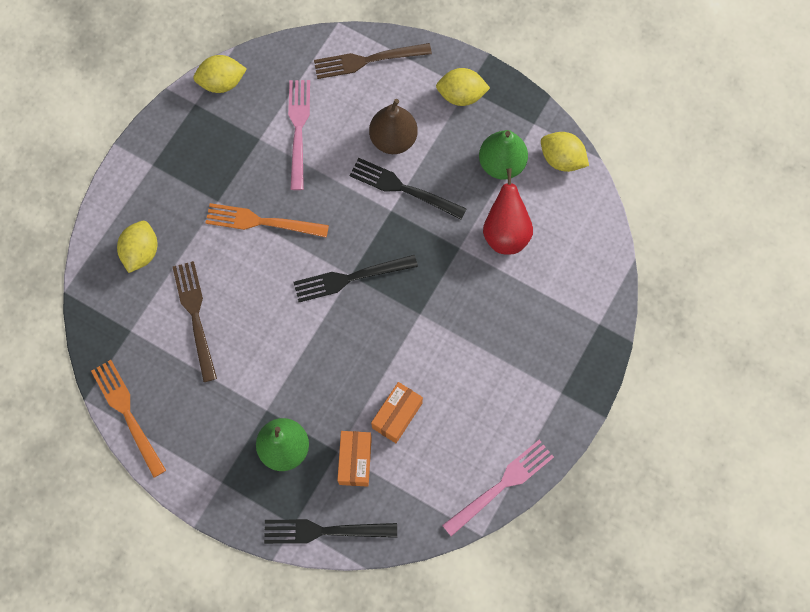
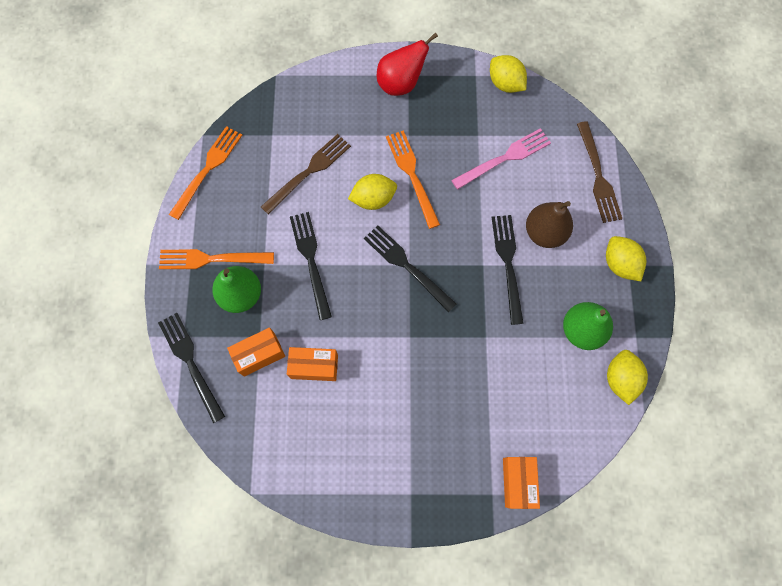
camera: 60 degrees right, 0 degrees up
yellow lemon [117,221,158,273] -> yellow lemon moved to [348,174,397,210]
brown fork [314,43,432,79] -> brown fork turned 150 degrees counterclockwise [577,121,622,223]
pink fork [442,440,554,536] -> none
red pear [483,168,533,255] -> red pear moved to [377,33,438,96]
none -> orange fork [159,249,274,269]
none -> black fork [290,212,332,320]
none -> orange box [503,457,540,509]

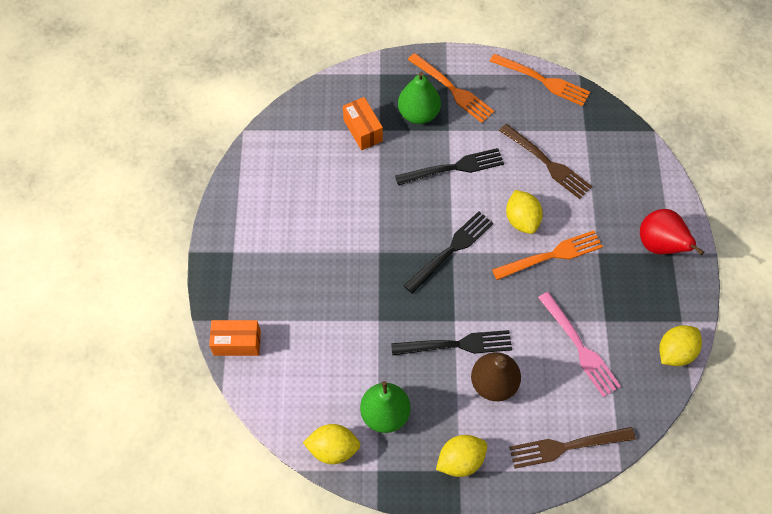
camera: 90 degrees right, 10 degrees down
black fork [158,313,225,423] -> none
orange fork [159,249,274,269] -> orange fork turned 135 degrees clockwise [408,53,494,123]
orange box [287,347,338,381] -> none

